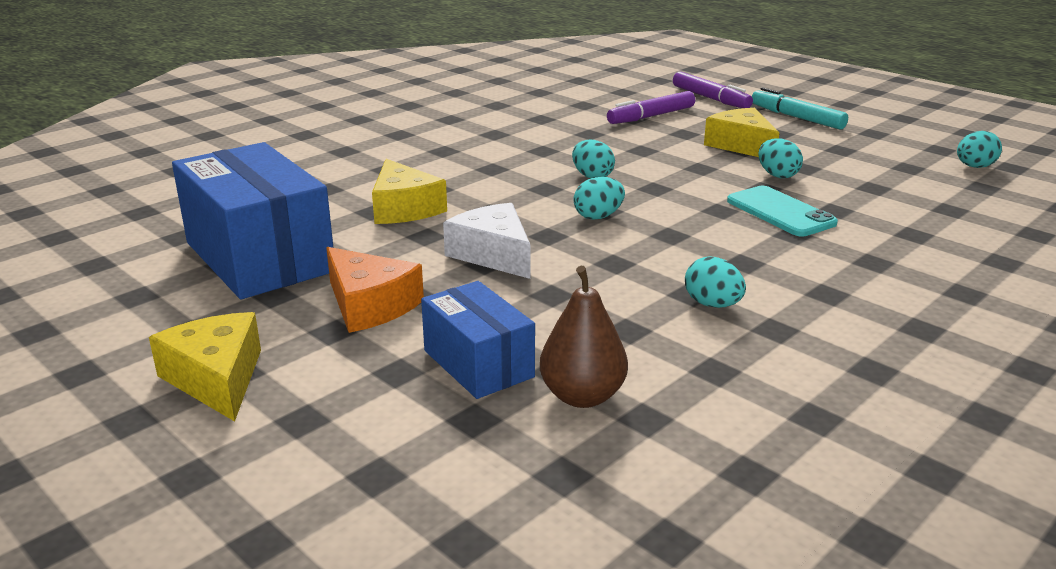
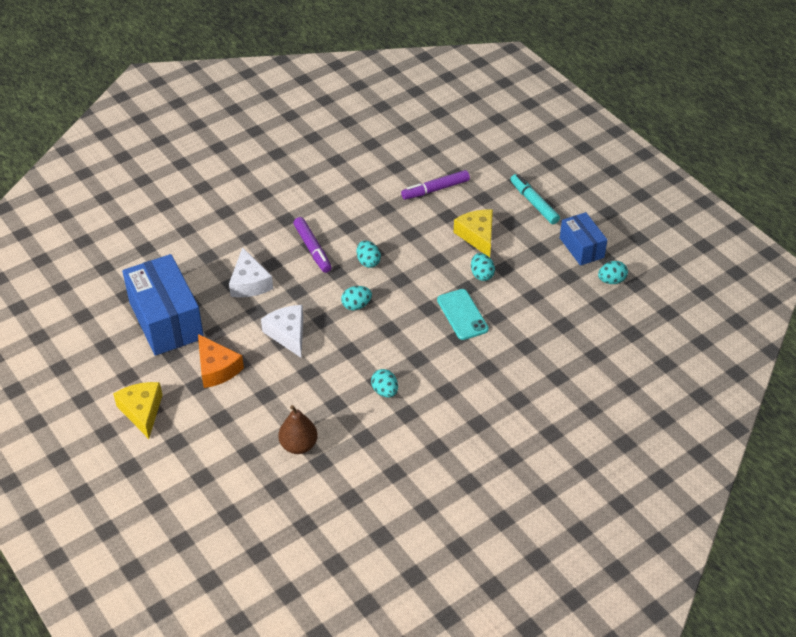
camera: 10 degrees right, 20 degrees up
yellow cheese [372,159,447,224] -> white cheese [229,247,273,297]
blue box [421,281,535,399] -> blue box moved to [560,212,607,266]
purple marker [673,72,753,108] -> purple marker moved to [293,217,332,273]

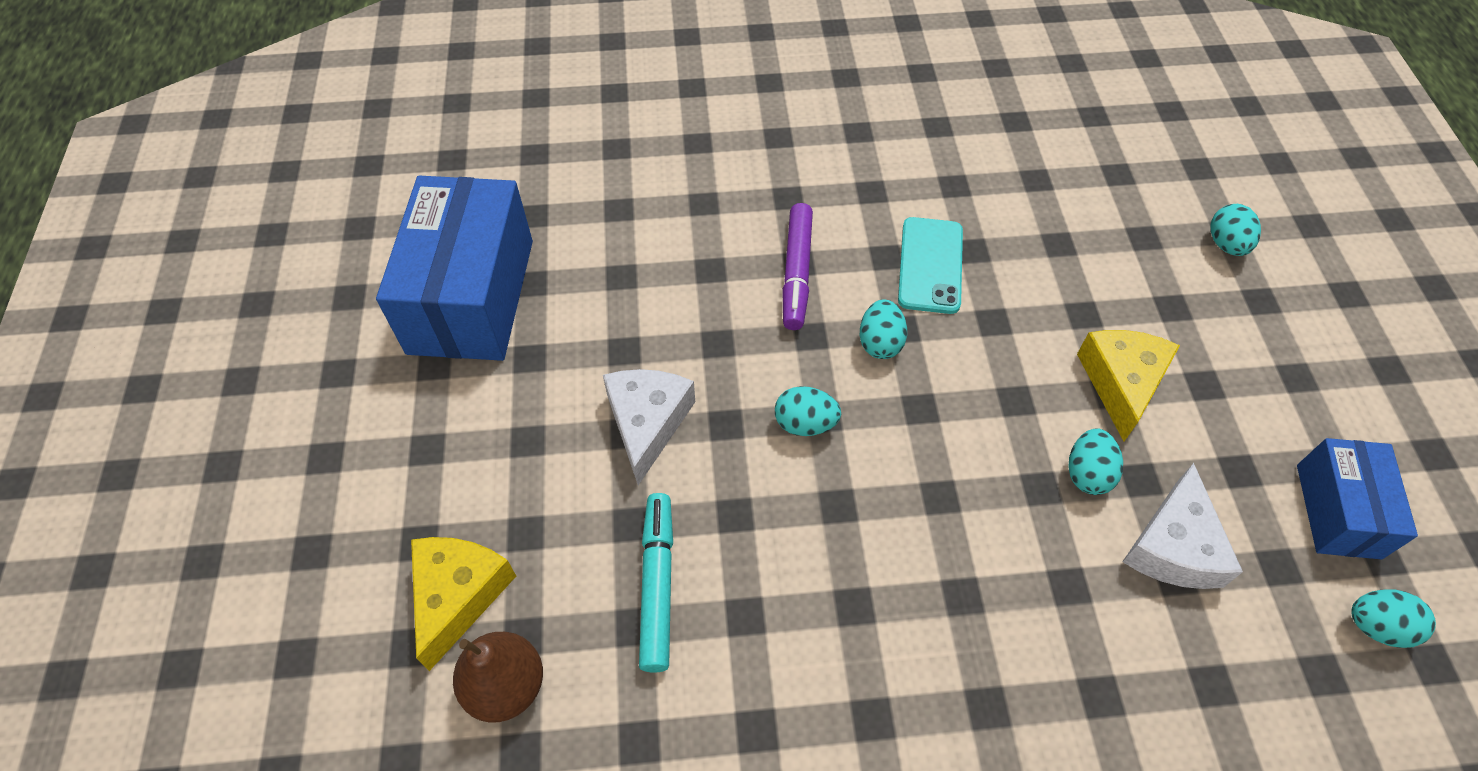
camera: 30 degrees right, 10 degrees up
yellow cheese [113,382,162,439] -> yellow cheese moved to [411,537,516,671]
orange cheese [198,334,244,388] -> none
white cheese [229,247,273,297] -> white cheese moved to [1122,463,1243,589]
turquoise egg [371,369,398,398] -> turquoise egg moved to [1210,204,1261,256]
purple marker [401,170,470,200] -> none
turquoise phone [437,289,489,340] -> turquoise phone moved to [898,217,963,314]
turquoise marker [510,174,560,224] -> turquoise marker moved to [639,493,673,673]

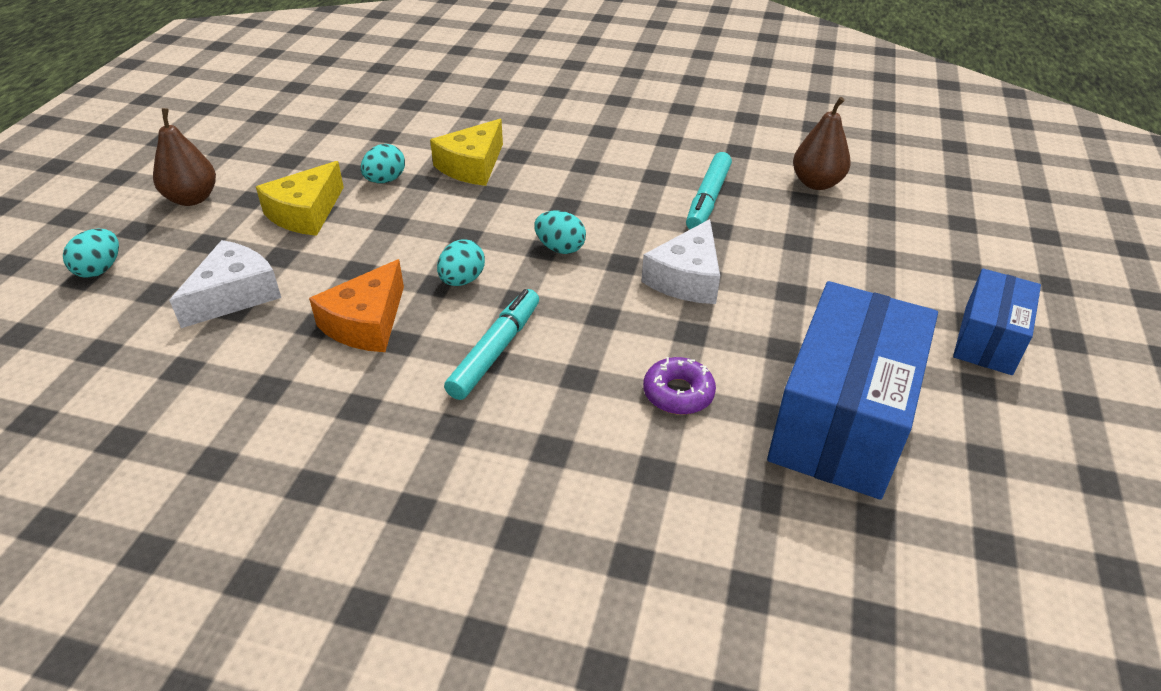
camera: 160 degrees left, 15 degrees down
yellow cheese [411,537,516,671] -> yellow cheese moved to [430,119,503,186]
purple marker [782,203,813,330] -> turquoise marker [444,289,539,400]
turquoise phone [898,217,963,314] -> orange cheese [309,259,404,352]
white cheese [1122,463,1243,589] -> white cheese moved to [169,240,281,328]
blue box [1297,438,1418,559] -> blue box moved to [953,268,1041,375]
turquoise egg [1351,589,1436,648] -> none
none -> brown pear [153,108,216,206]
none -> purple donut [643,357,716,415]

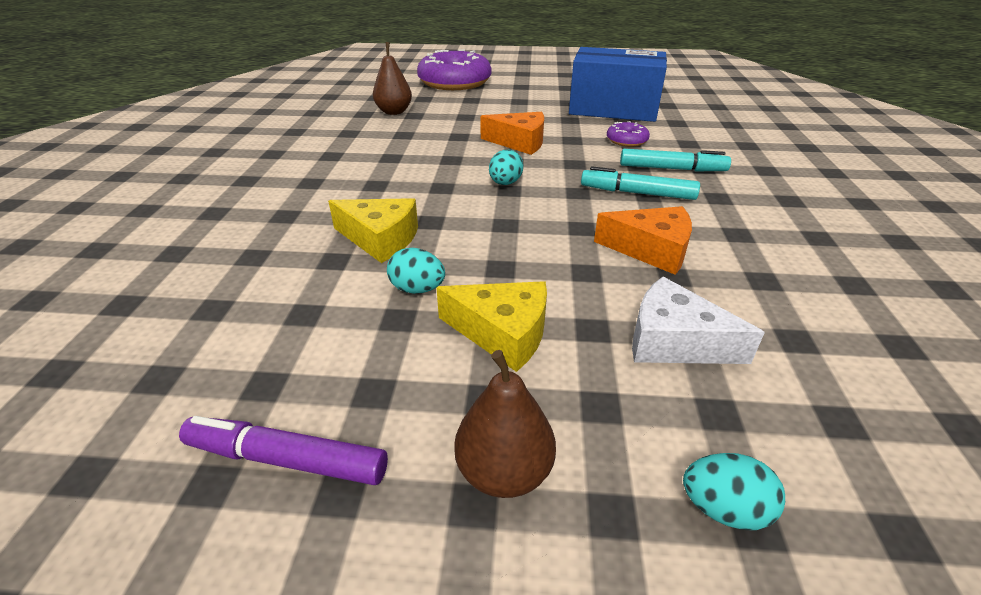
camera: 100 degrees left, 5 degrees down
turquoise egg [437,239,485,286] -> none
white cheese [641,219,720,304] -> orange cheese [480,112,544,155]
turquoise marker [686,152,732,229] -> turquoise marker moved to [620,149,731,171]
blue box [953,268,1041,375] -> none
none -> purple marker [179,416,388,485]
none -> purple donut [417,49,492,90]

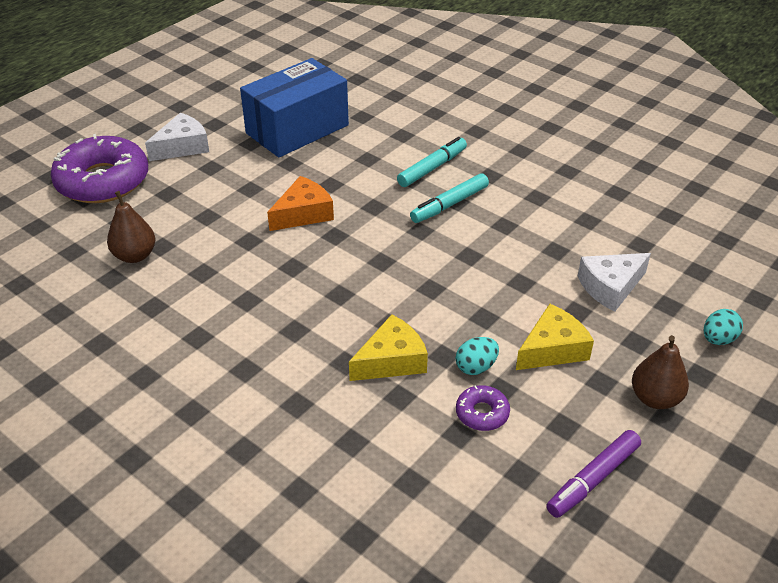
camera: 55 degrees left, 5 degrees up
turquoise egg [489,150,523,185] -> none
orange cheese [594,206,692,275] -> none
purple donut [607,121,650,147] -> purple donut moved to [456,385,510,431]
none -> white cheese [145,113,209,161]

